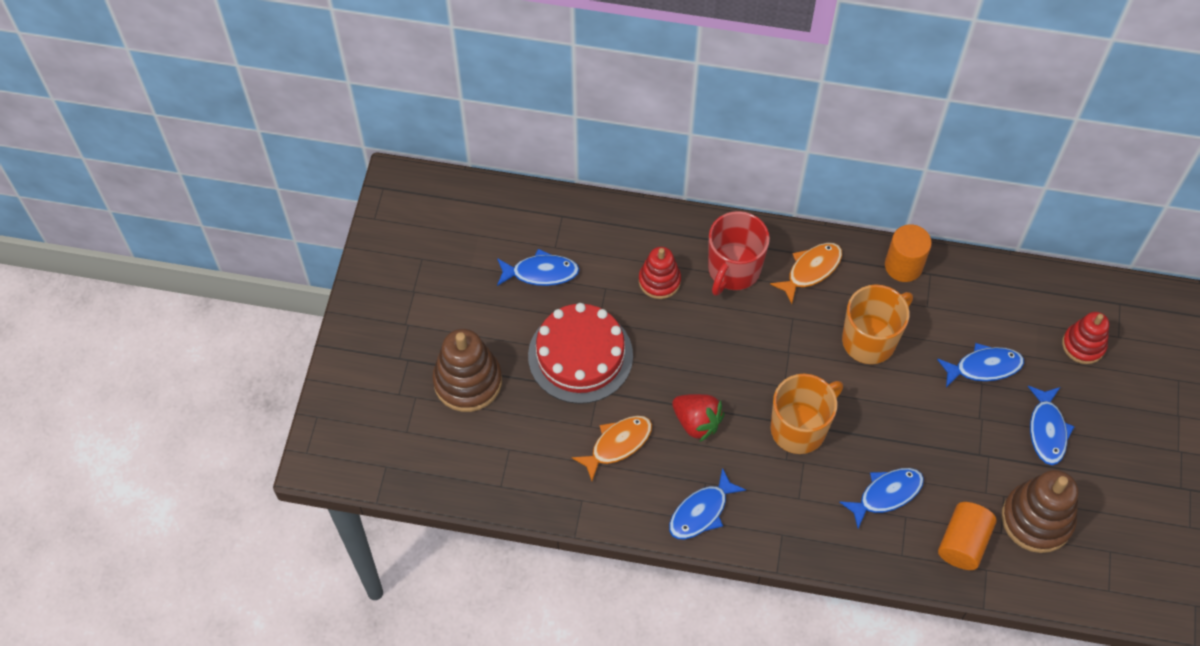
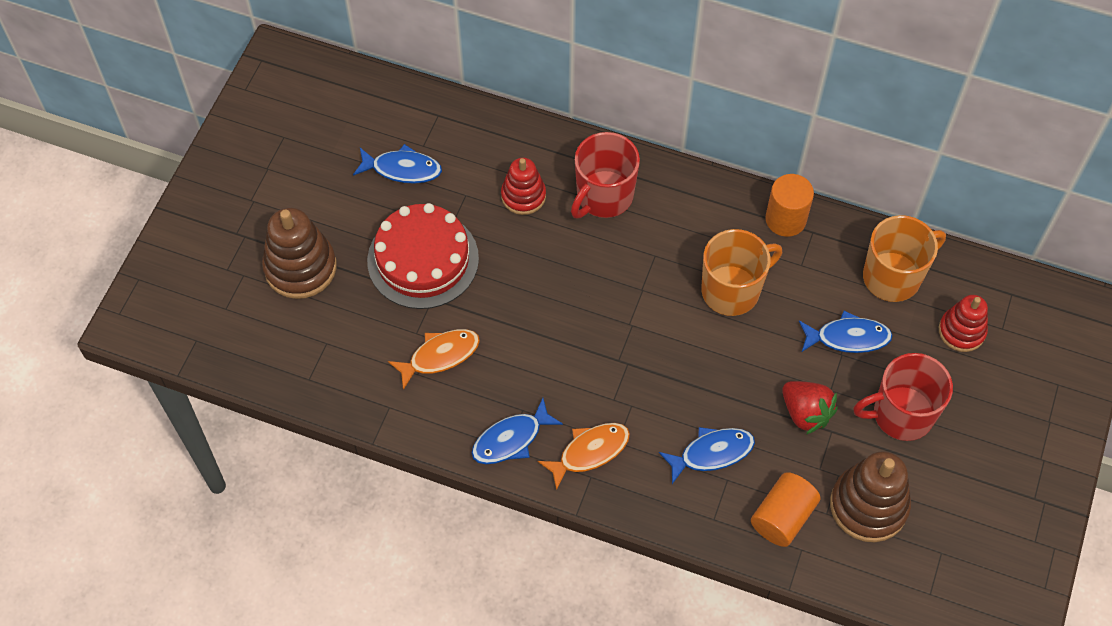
camera: 10 degrees right, 0 degrees up
red strawberry [672,394,724,442] -> red strawberry moved to [782,381,838,434]
orange fish [770,243,842,304] -> orange fish moved to [538,423,630,490]
orange mug [771,374,843,454] -> orange mug moved to [863,215,946,302]
blue fish [1028,386,1075,465] -> red mug [853,353,953,441]

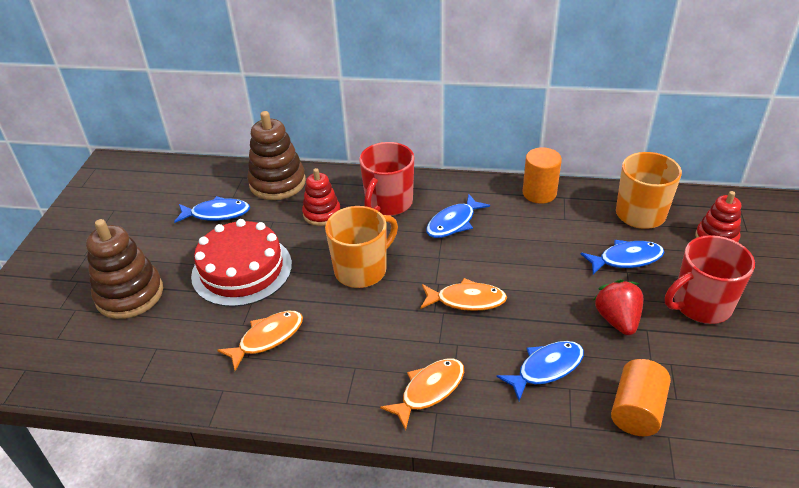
camera: 10 degrees left, 20 degrees down
blue fish [472,398,563,464] -> blue fish moved to [426,194,490,238]
orange mug [701,229,782,316] -> orange mug moved to [325,206,398,288]
red strawberry [782,381,838,434] -> red strawberry turned 135 degrees counterclockwise [594,279,643,335]
brown stacking toy [830,451,911,542] -> brown stacking toy moved to [247,111,306,200]
none -> orange fish [421,278,507,311]

